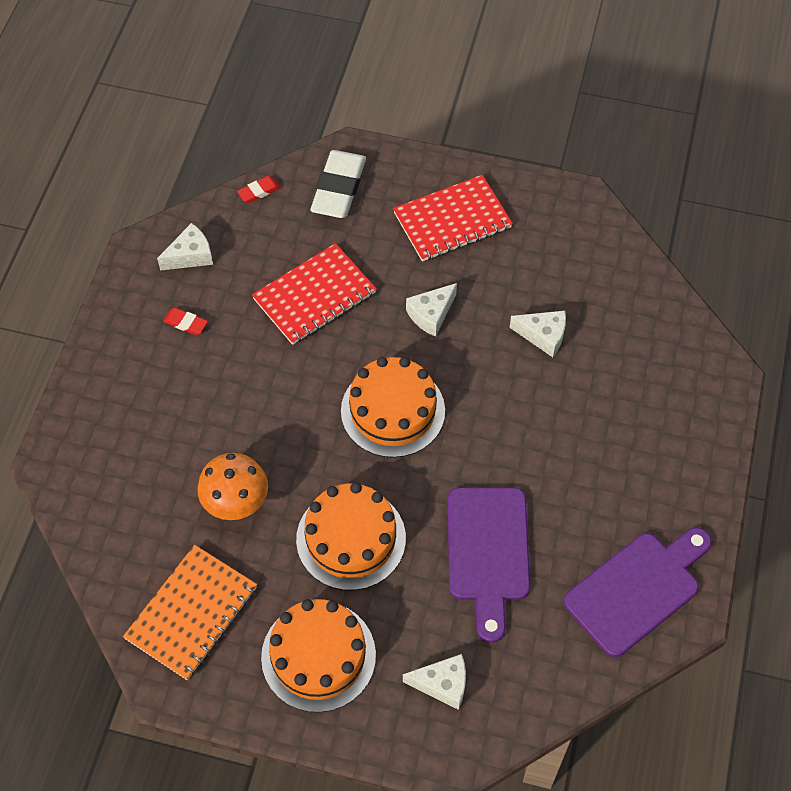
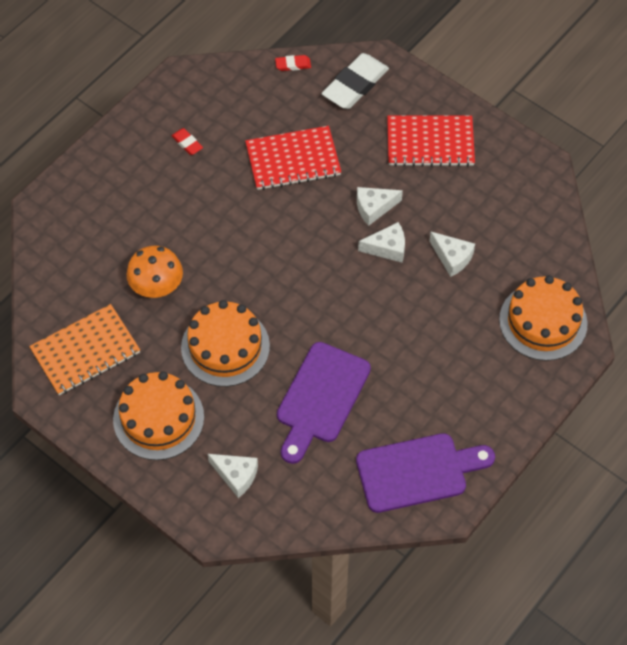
camera: 25 degrees right, 0 degrees up
white cheese [157,223,213,271] -> white cheese moved to [358,222,405,262]
orange cake [341,357,445,458] -> orange cake moved to [499,275,587,361]

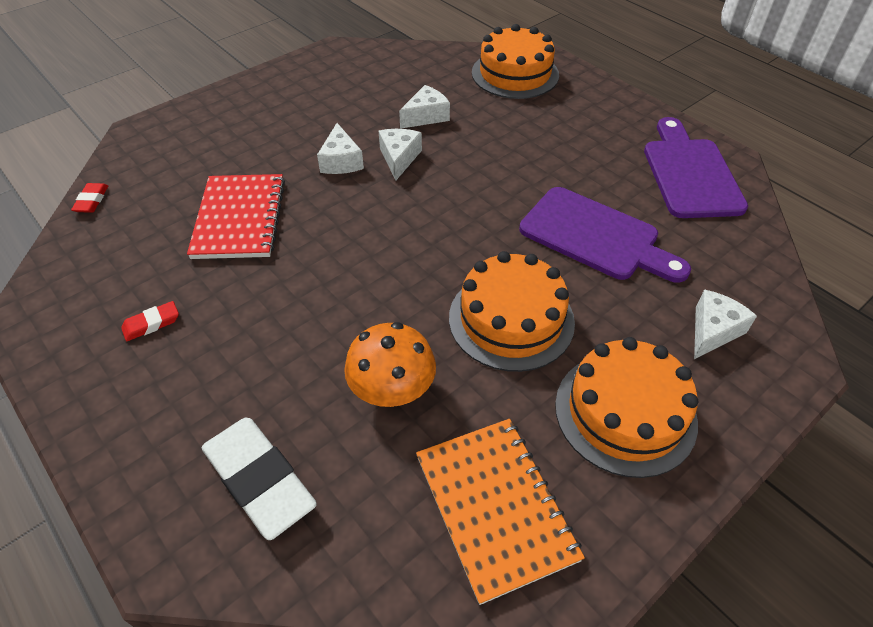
camera: 80 degrees left, 10 degrees down
white eraser [322,53,389,109] -> white eraser moved to [202,418,317,540]
red notebook [387,115,475,167] -> none

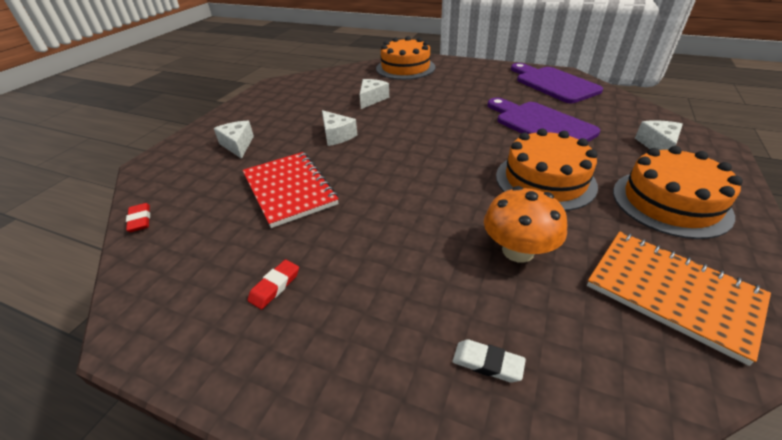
camera: 25 degrees left, 10 degrees down
white eraser [202,418,317,540] -> white eraser [453,339,526,383], size x0.46
white cheese [379,129,422,181] -> white cheese moved to [214,121,254,159]
purple cutting board [519,187,691,283] -> purple cutting board turned 135 degrees counterclockwise [487,98,600,142]

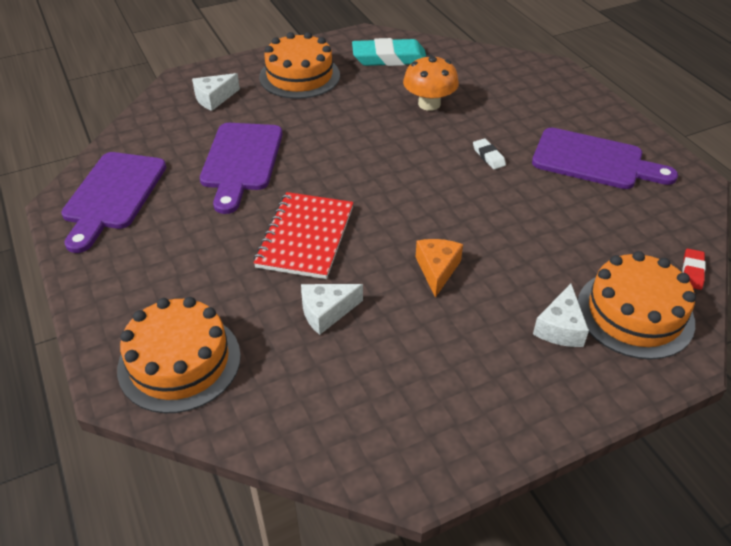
camera: 140 degrees left, 5 degrees up
red notebook [242,152,339,228] -> red notebook moved to [253,192,353,279]
red eraser [248,260,299,309] -> purple cutting board [532,128,678,189]
white cheese [322,110,357,146] -> orange cheese [416,239,463,298]
white eraser [453,339,526,383] -> white eraser moved to [473,138,506,169]
orange cake [496,128,598,211] -> orange cake moved to [578,251,696,359]
orange notebook [587,232,771,366] -> turquoise eraser [352,38,426,66]

